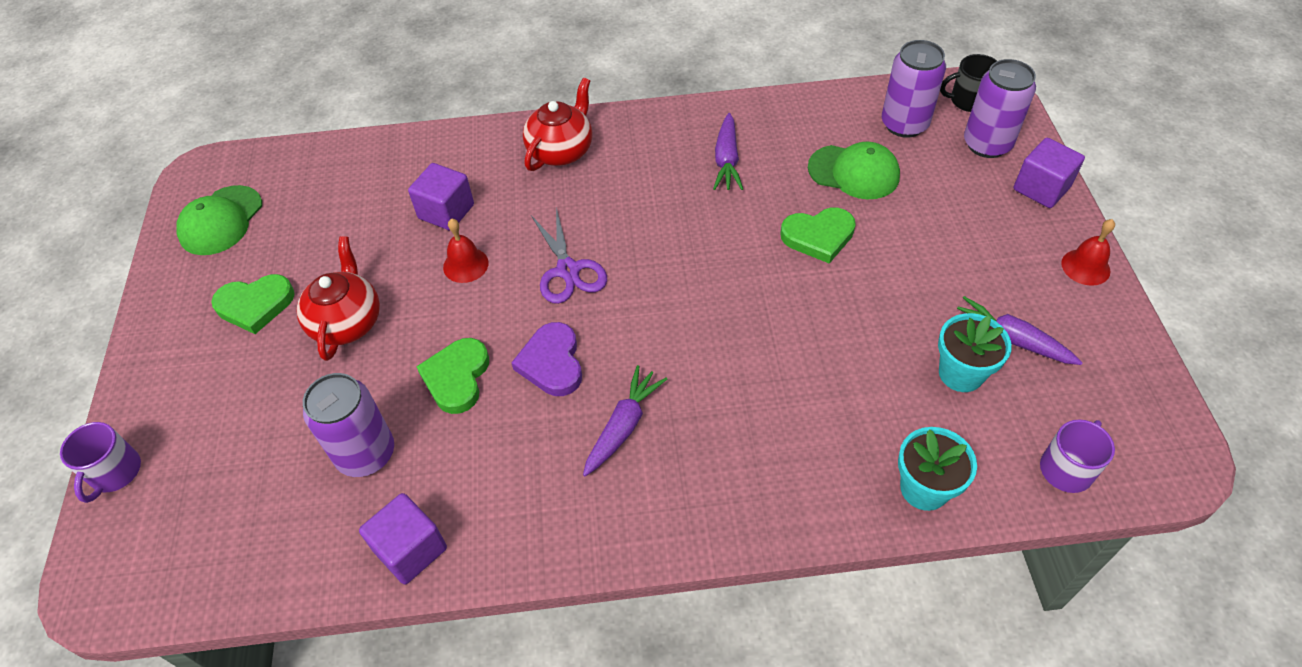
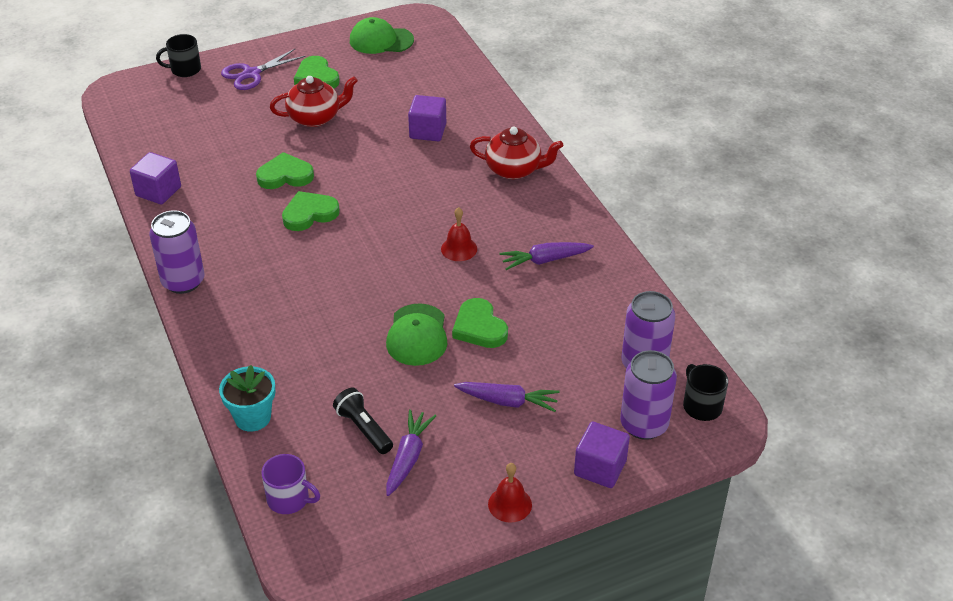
camera: 70 degrees right, 10 degrees down
purple mug [60,422,141,503] -> black mug [156,34,201,77]
purple can [303,373,394,477] -> purple can moved to [149,210,205,294]
red bell [443,218,489,283] -> red bell moved to [441,207,477,261]
purple heart [511,322,582,396] -> green heart [282,191,340,231]
purple scissors [531,207,607,304] -> purple scissors moved to [221,48,306,90]
purple carrot [583,365,667,477] -> purple carrot moved to [454,382,560,412]
green cap [808,142,900,199] -> green cap moved to [386,303,448,366]
turquoise flower pot [938,313,1012,392] -> black flashlight [333,387,393,454]

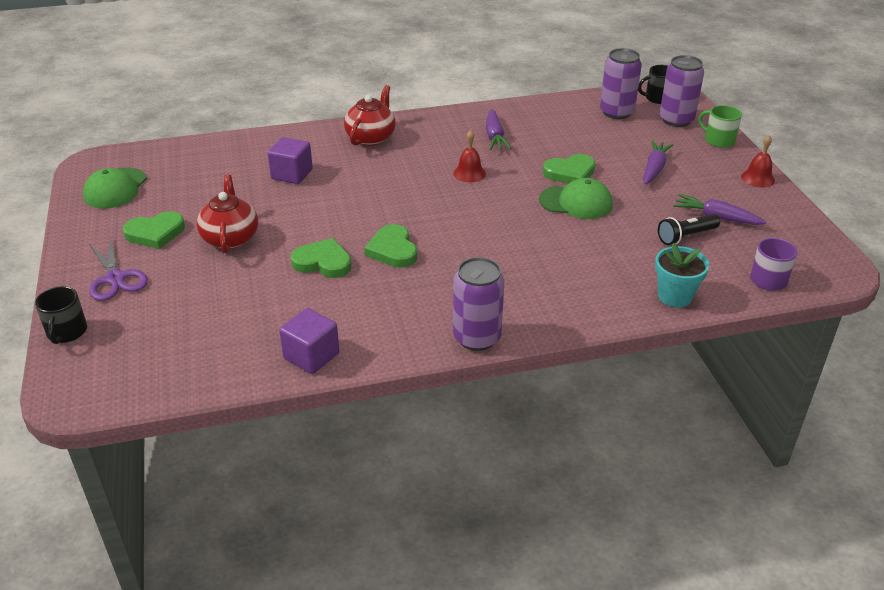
camera: 80 degrees left, 5 degrees down
green heart [256,152,314,189] -> green heart turned 105 degrees clockwise [291,238,352,278]
purple cube [574,421,630,488] -> green mug [698,105,742,148]

